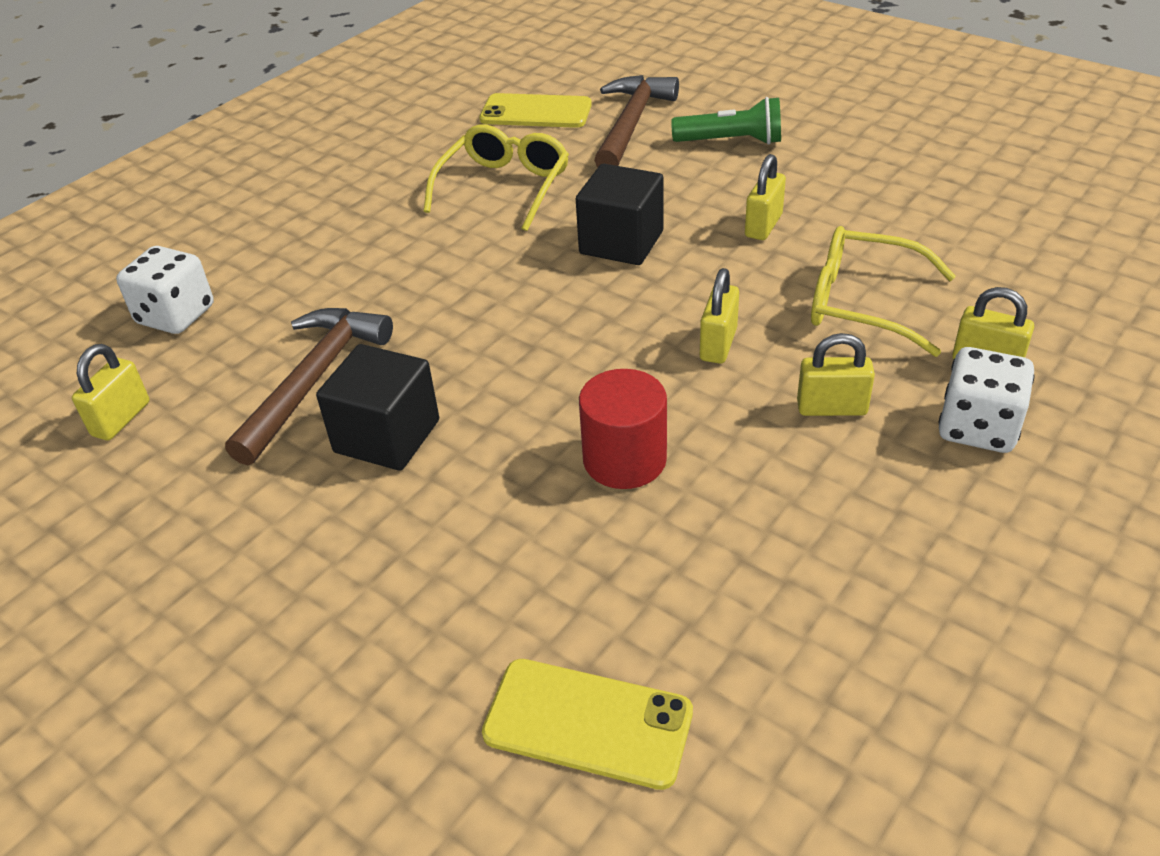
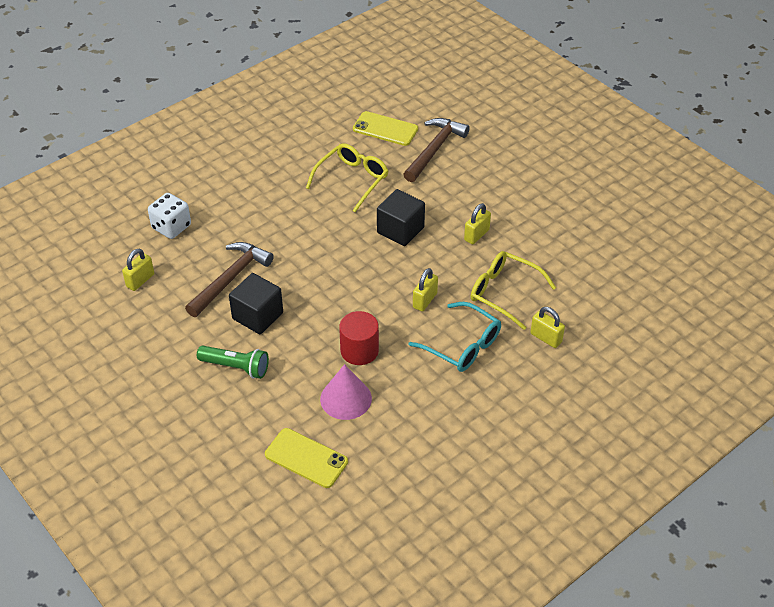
camera: 10 degrees right, 5 degrees up
green flashlight [671,97,781,145] -> green flashlight moved to [197,346,269,379]
yellow padlock [797,333,875,416] -> turquoise glasses [408,302,501,372]
white dice [938,347,1035,453] -> none
none -> pink cone [320,364,372,420]

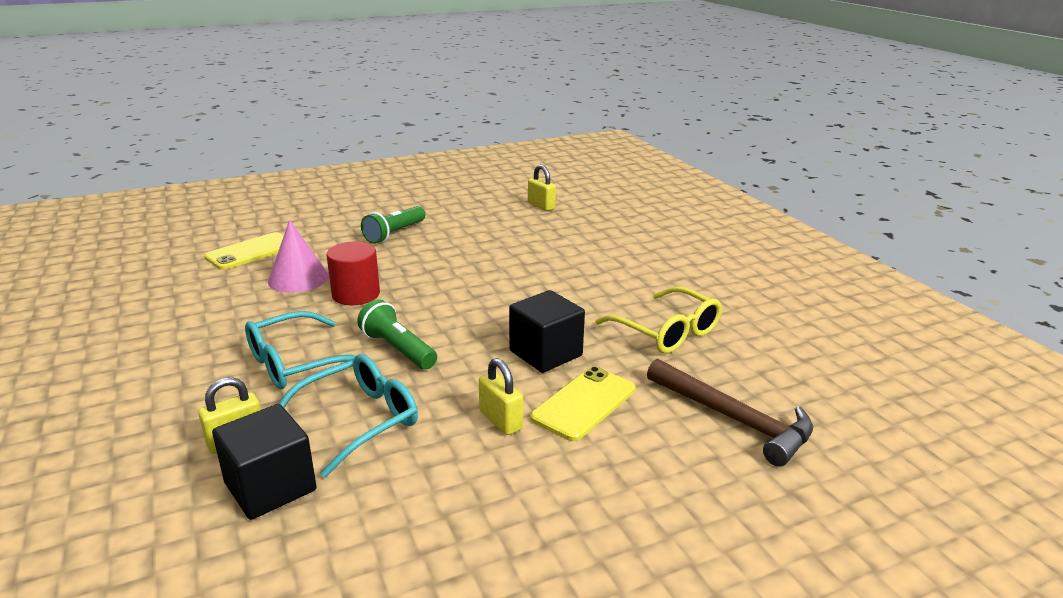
camera: 105 degrees right, 20 degrees down
white dice [148,193,191,239] -> none
brown hammer [185,242,274,317] -> none
black cube [229,273,283,334] -> black cube moved to [212,404,317,520]
yellow phone [353,111,418,146] -> yellow phone moved to [530,366,636,441]
yellow padlock [413,268,438,311] -> green flashlight [357,299,437,370]
yellow glasses [471,251,556,330] -> turquoise glasses [279,354,418,478]

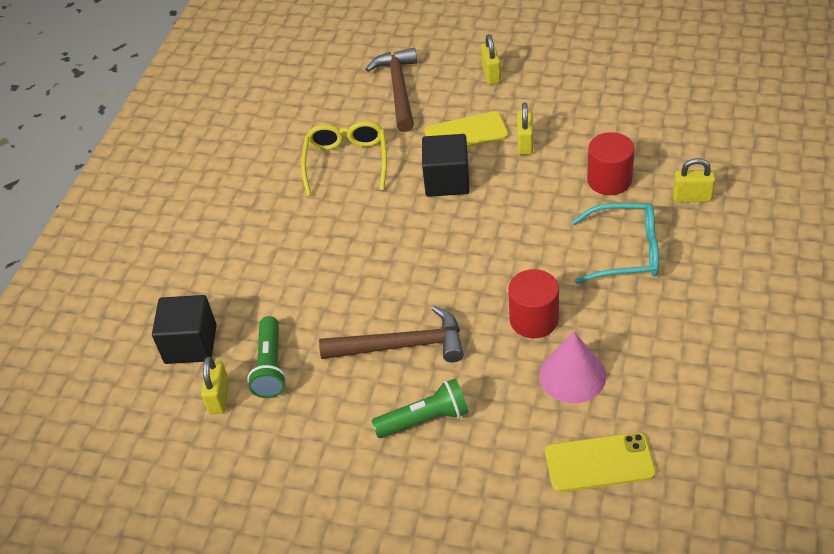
camera: 135 degrees left, 20 degrees up
black cube [212,404,317,520] -> black cube moved to [152,295,217,364]
turquoise glasses [279,354,418,478] -> red cylinder [587,132,635,195]
green flashlight [357,299,437,370] -> green flashlight moved to [247,316,286,398]
none -> brown hammer [319,306,464,363]
none -> yellow padlock [481,34,501,84]

